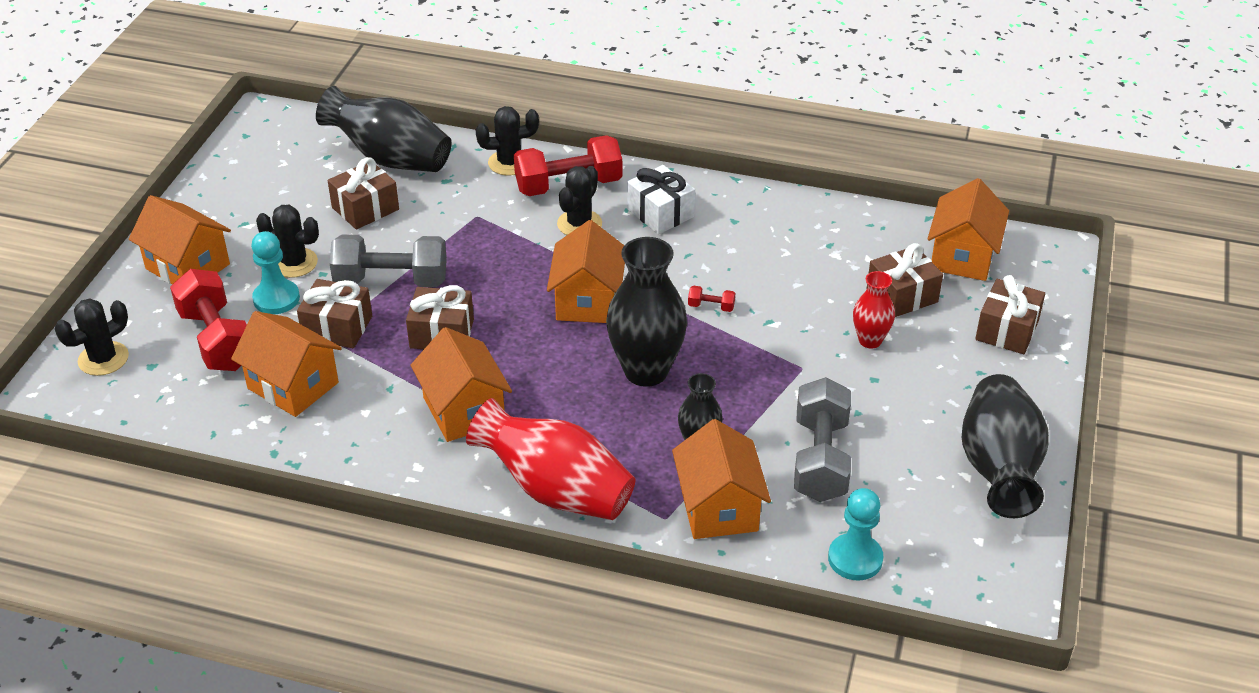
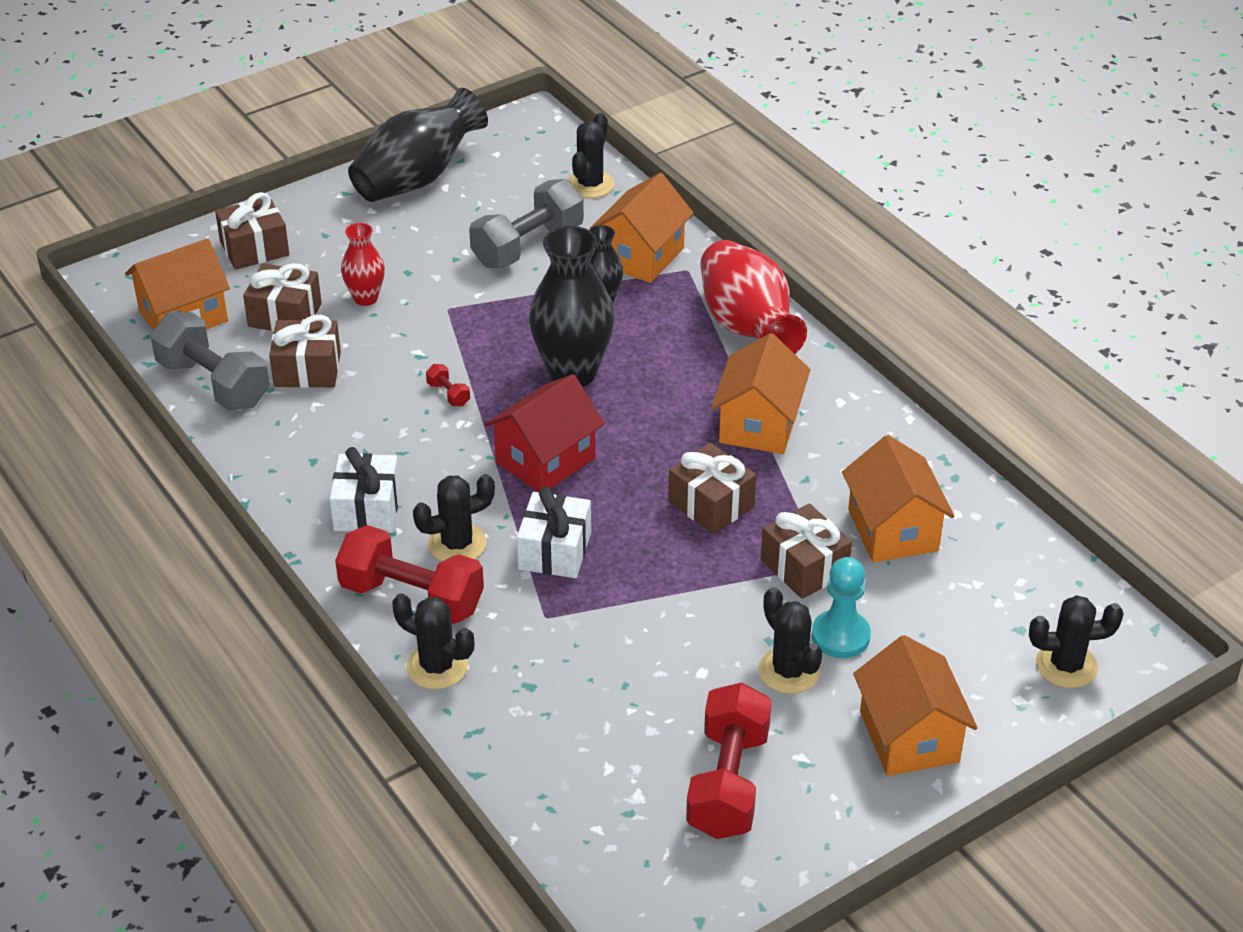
camera: 140 degrees left, 0 degrees up
red dumbbell [170,269,247,371] -> red dumbbell moved to [686,682,772,839]
black vase [316,86,452,172] -> none
brown gift [328,157,399,230] -> brown gift moved to [269,315,341,388]
grey dumbbell [329,234,447,287] -> grey dumbbell moved to [150,312,270,410]
orange house [547,220,625,323] -> red house [485,374,605,492]
turquoise pawn [828,488,883,581] -> black cactus [568,113,614,198]
none -> white gift [517,487,591,578]

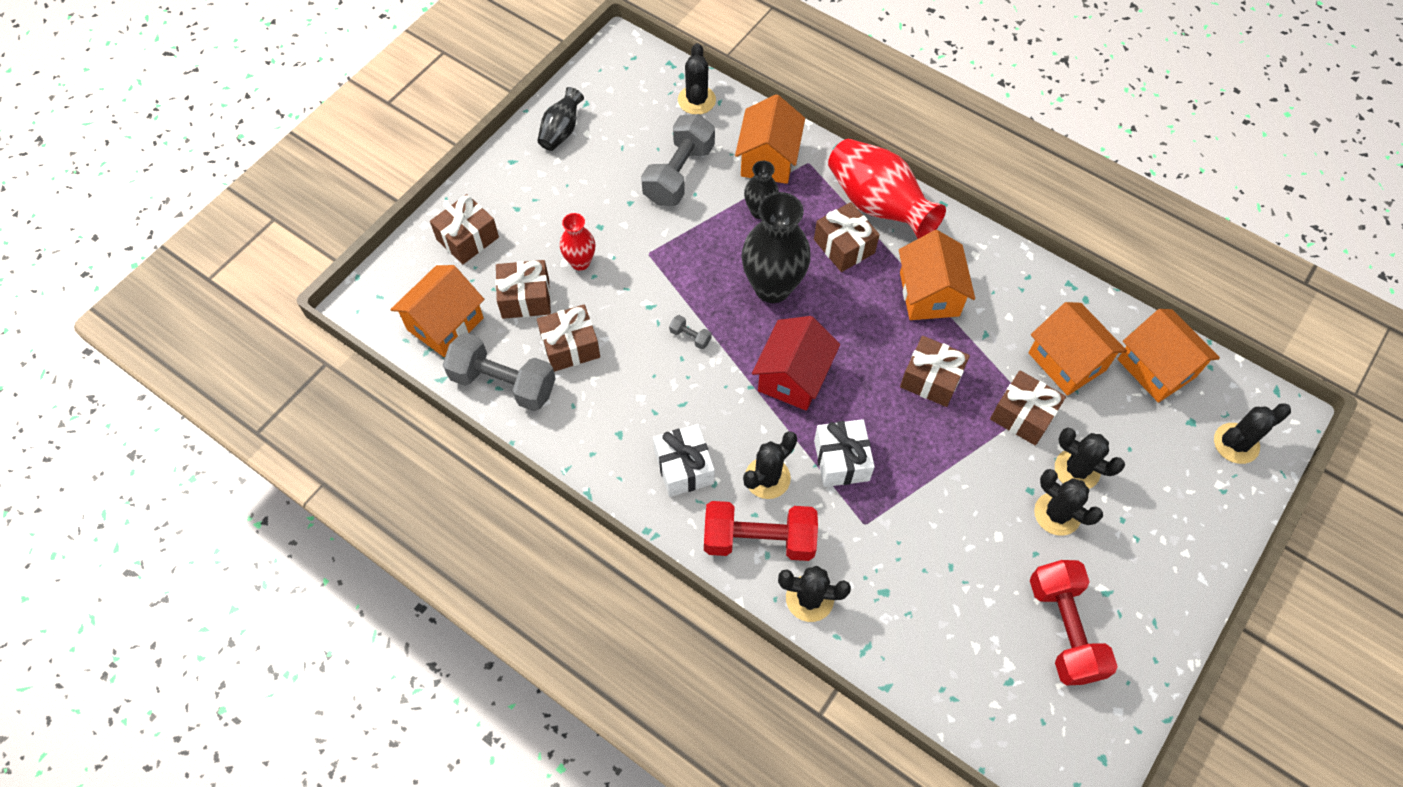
camera: 20 degrees left, 20 degrees up
black vase [348,88,488,202] -> black vase [537,87,584,151], size x0.53
red dumbbell [426,364,470,406] -> grey dumbbell [669,315,711,349]
turquoise pawn [812,557,871,658] -> black cactus [1055,428,1125,489]
orange house [853,635,978,776] -> orange house moved to [1118,309,1220,403]
none -> brown gift [814,202,880,272]

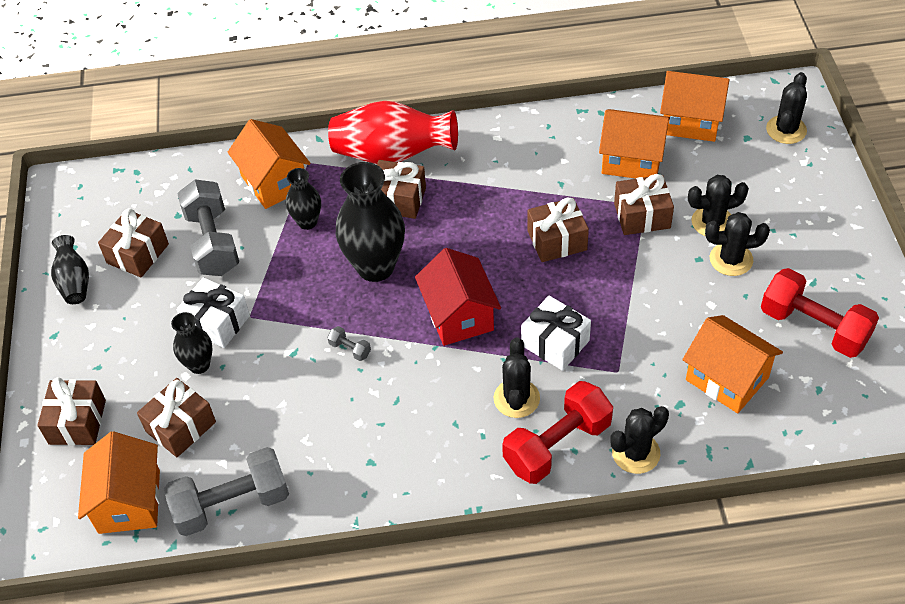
camera: 40 degrees left, 10 degrees down
brown gift [537,305,600,372] -> brown gift moved to [98,208,169,277]
red vase [560,213,595,270] -> black vase [171,312,212,374]
white gift [653,424,715,497] -> white gift moved to [177,277,250,348]
grey dumbbell [669,315,711,349] -> grey dumbbell turned 45 degrees clockwise [327,326,371,361]
black cactus [678,43,716,114] -> none
orange house [899,230,975,320] -> orange house moved to [682,315,783,413]

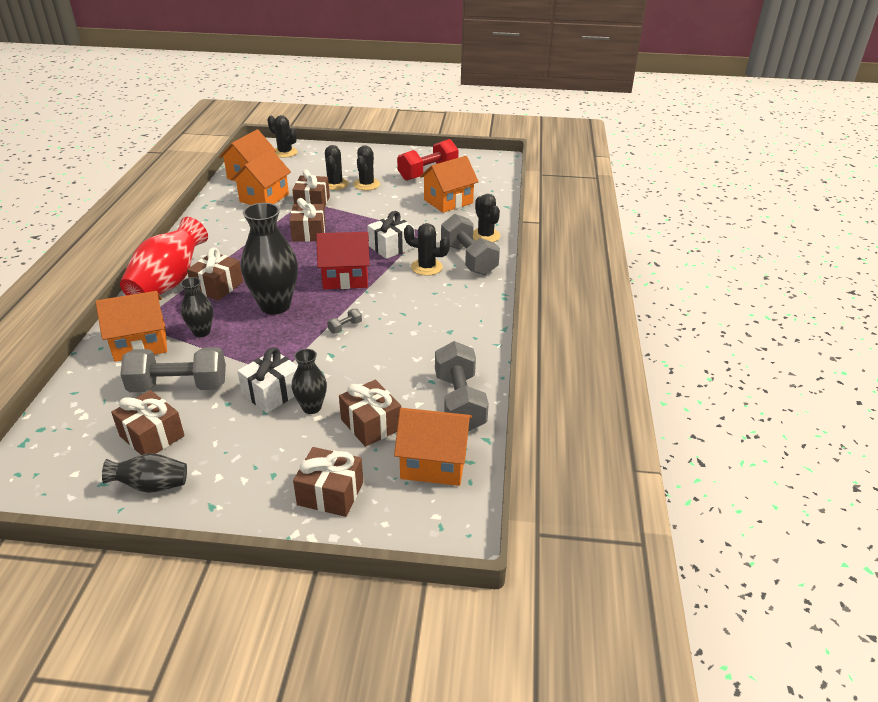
camera: 80 degrees left, 15 degrees down
red dumbbell [502,381,613,484] -> grey dumbbell [441,214,500,275]

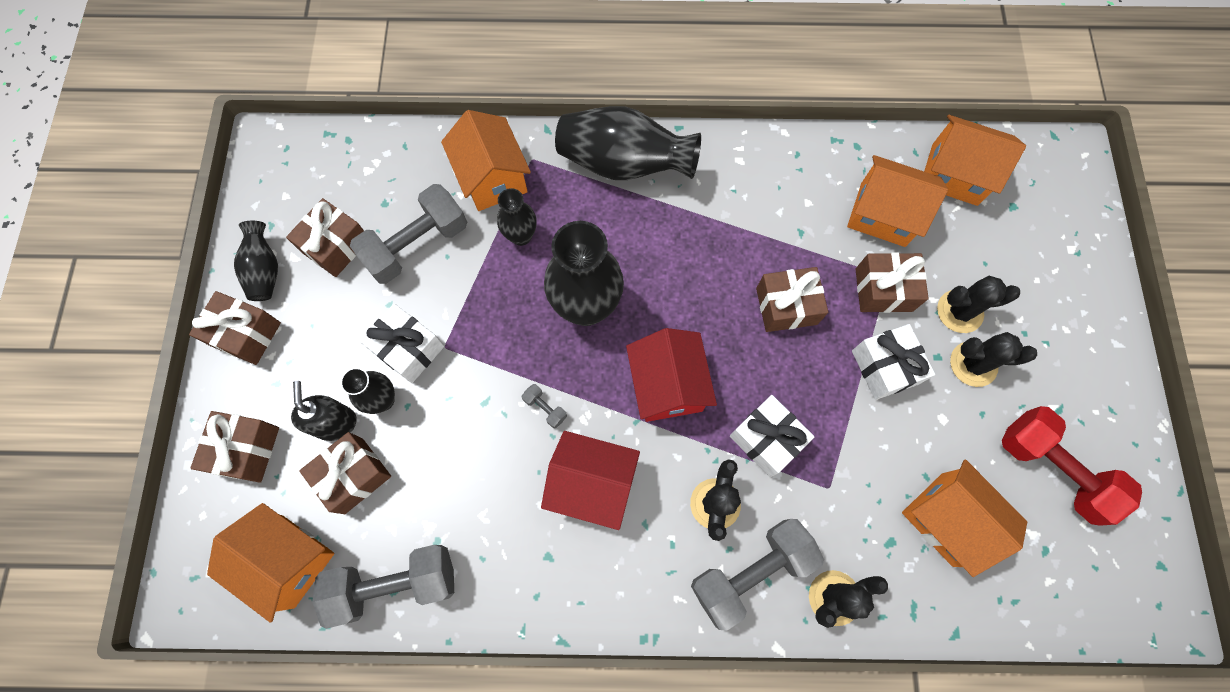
camera: 85 degrees right, 35 degrees up
red vase [120,217,208,295] -> black vase [555,106,701,180]
grey dumbbell [120,347,226,392] -> grey dumbbell turned 60 degrees clockwise [350,184,467,284]
brown gift [187,247,243,301] -> brown gift moved to [189,291,281,365]
black cactus [268,115,298,158] -> none
orange house [394,408,472,486] -> orange house turned 60 degrees counterclockwise [207,503,335,623]
none -> black soap dispenser [291,381,357,441]
none -> red house [541,431,640,530]
none -> white gift [852,324,935,400]

